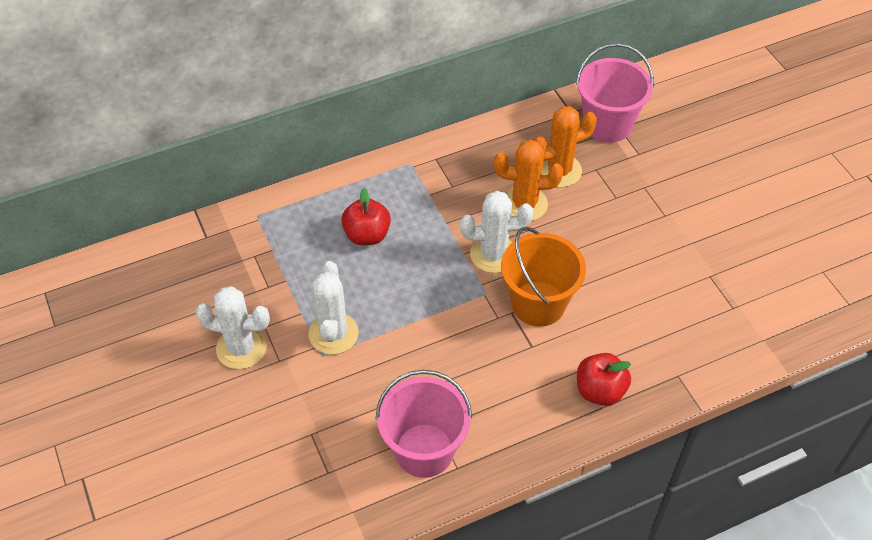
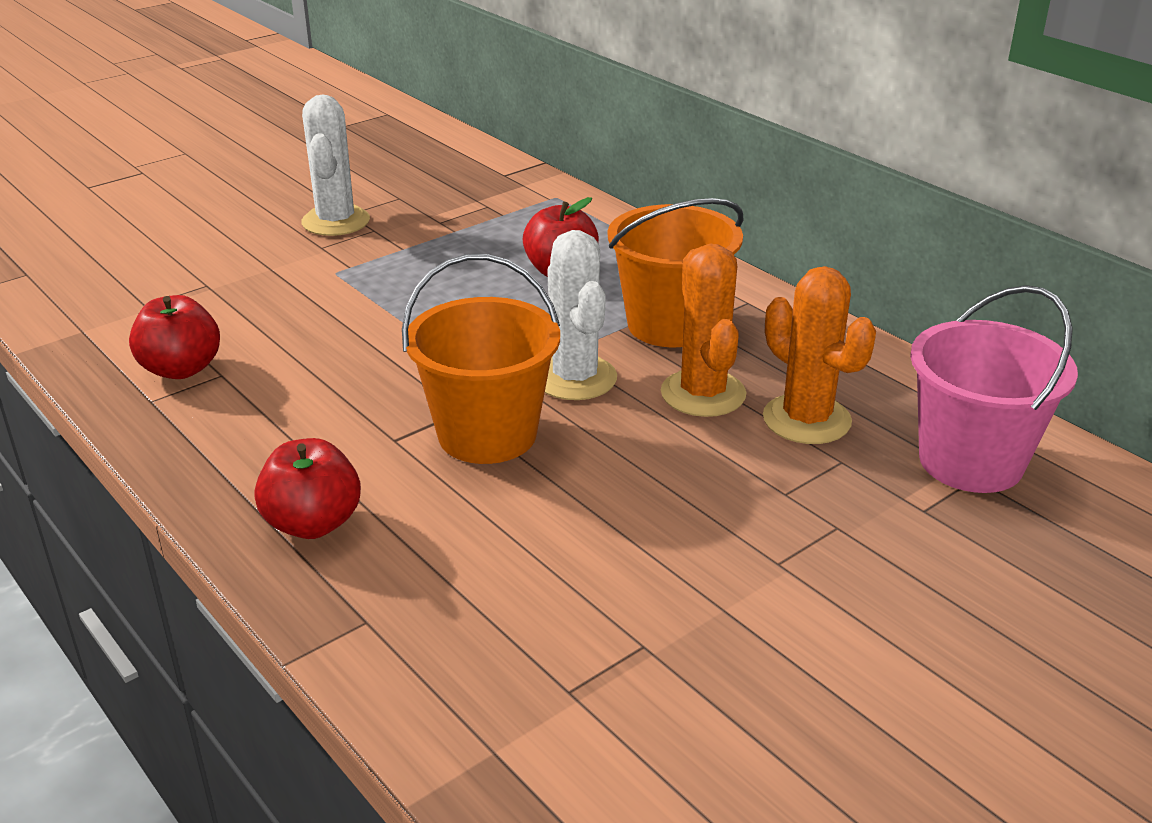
camera: 75 degrees right, 20 degrees down
white cactus [308,261,359,355] -> none
pink bucket [375,370,472,478] -> red apple [129,295,220,379]
none -> orange bucket [608,198,744,347]

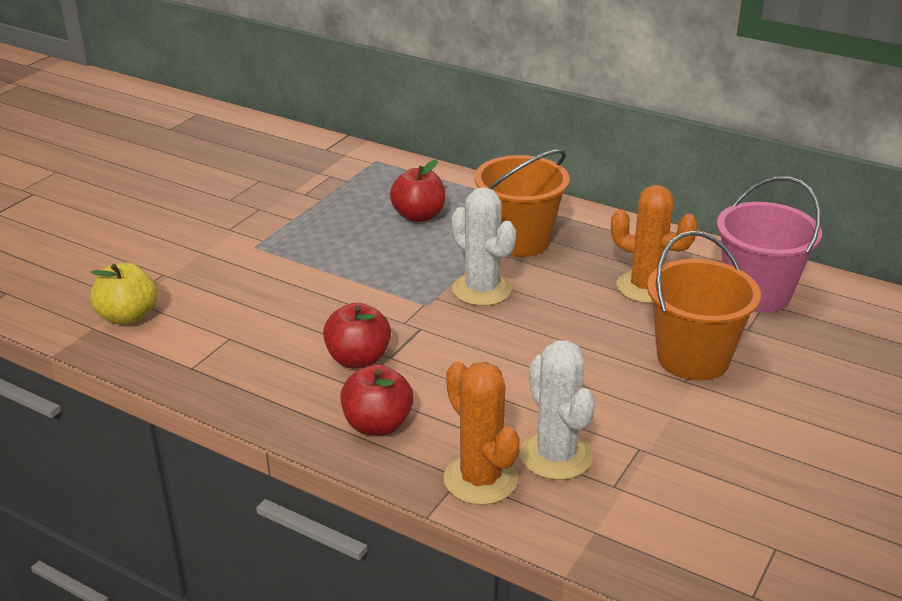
camera: 20 degrees left, 0 degrees up
red apple [129,295,220,379] -> red apple moved to [323,303,391,368]
white cactus [301,95,370,236] -> white cactus moved to [520,340,595,480]
orange bucket [402,254,560,464] -> orange bucket moved to [647,231,761,381]
orange cactus [661,244,746,417] -> orange cactus moved to [443,361,520,505]
none -> yellow apple [90,262,157,325]

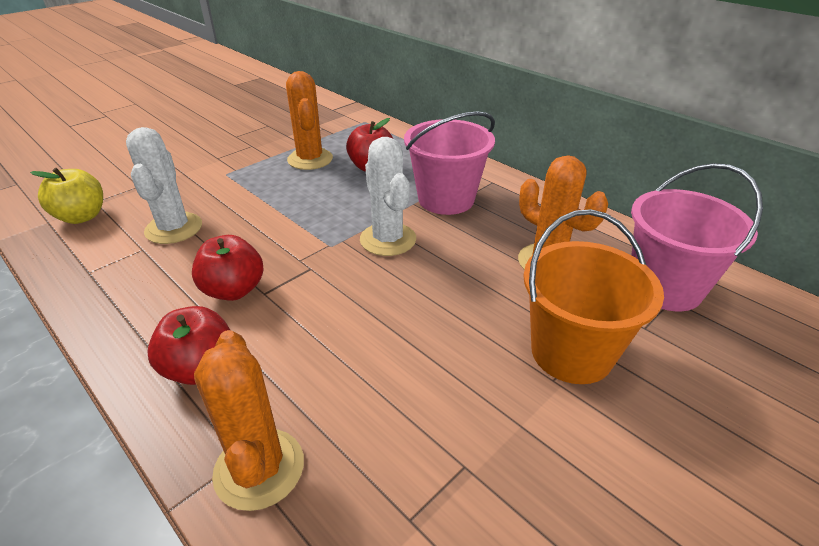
camera: 15 degrees right, 5 degrees up
orange bucket [475,149,570,257] -> pink bucket [404,111,495,215]
white cactus [520,340,595,480] -> white cactus moved to [126,127,202,244]
none -> orange cactus [286,71,333,170]

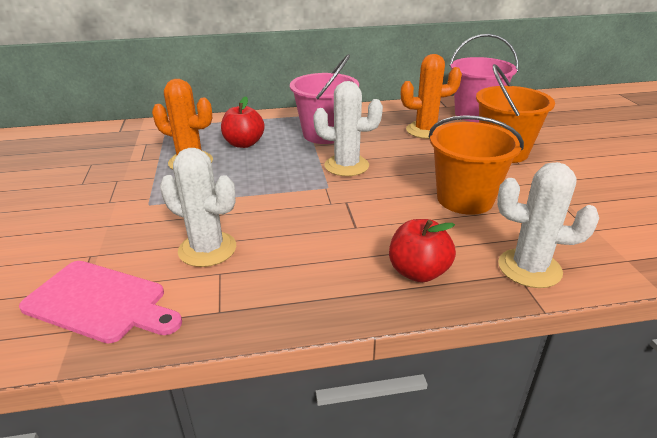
camera: 55 degrees left, 5 degrees down
yellow apple [30,168,103,224] -> pink cutting board [19,261,182,343]
red apple [192,235,264,301] -> none
orange cactus [194,330,304,511] -> white cactus [497,162,599,288]
none -> orange bucket [429,115,524,215]

